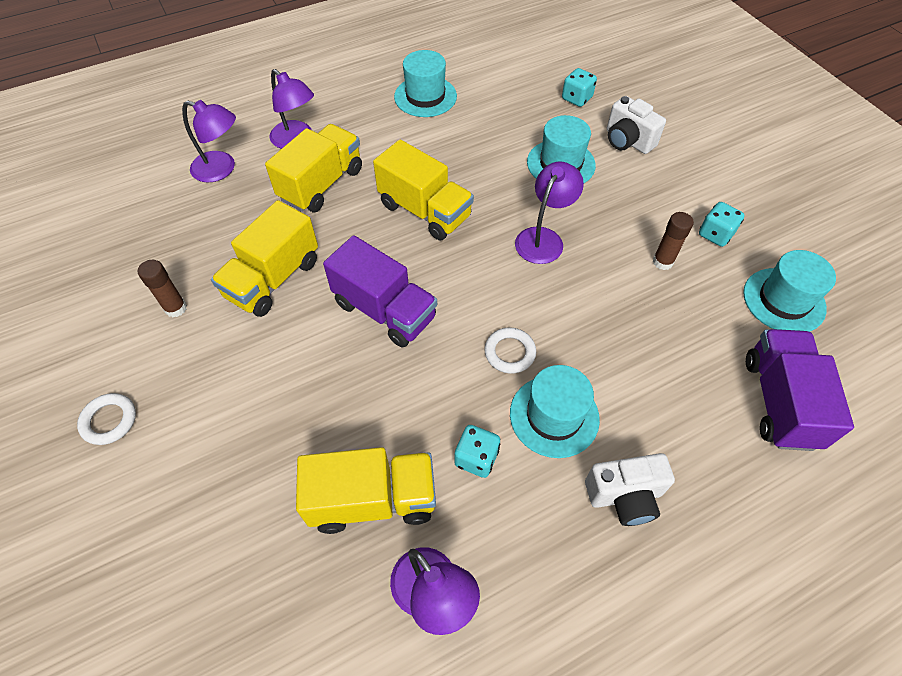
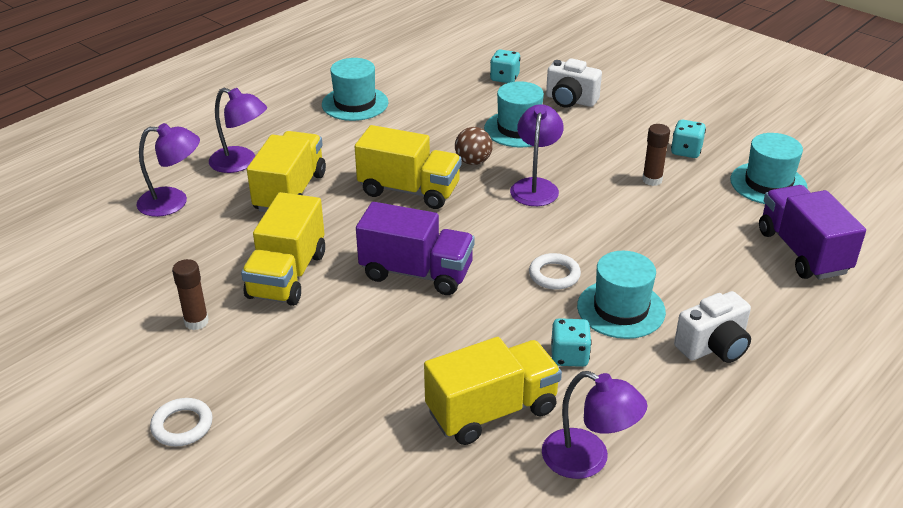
camera: 20 degrees left, 20 degrees down
none -> brown ball [455,127,493,165]

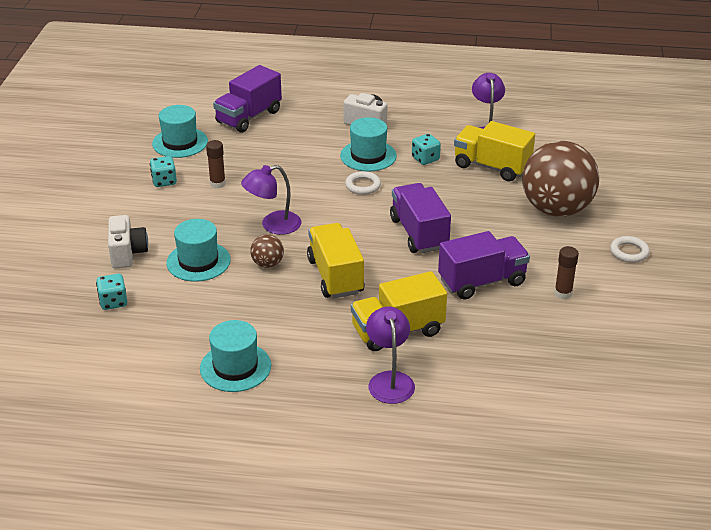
camera: 125 degrees left, 0 degrees up
purple lamp [136,123,200,217] -> none
yellow truck [241,192,325,306] -> purple truck [438,231,530,300]
none -> brown ball [522,141,599,217]

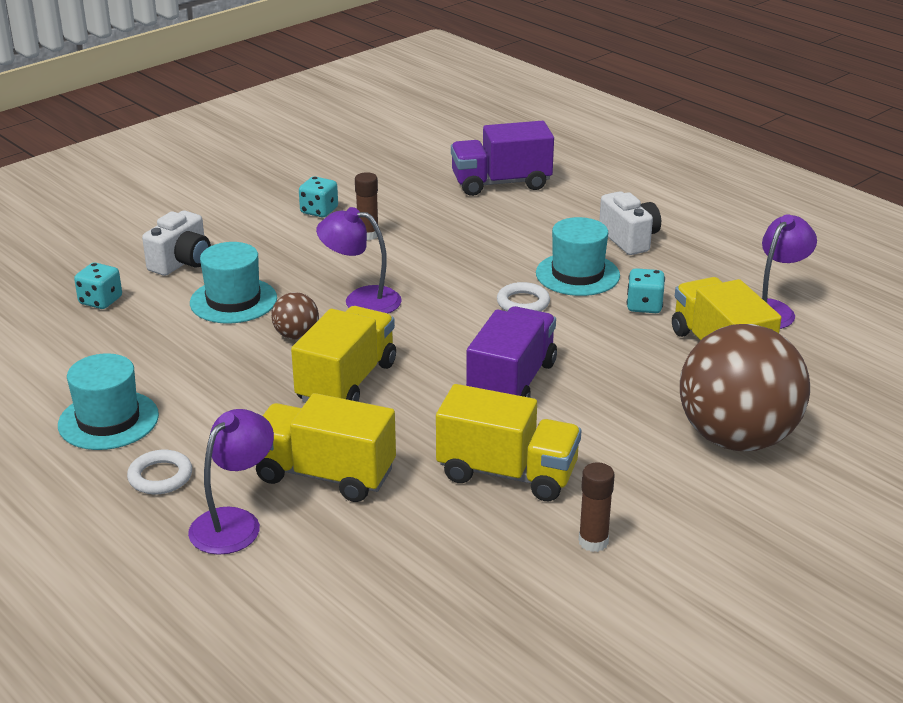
camera: 40 degrees right, 5 degrees down
turquoise hat [152,105,208,158] -> none
purple truck [438,231,530,300] -> yellow truck [436,384,581,501]
white ring [610,236,650,263] -> white ring moved to [127,450,192,494]

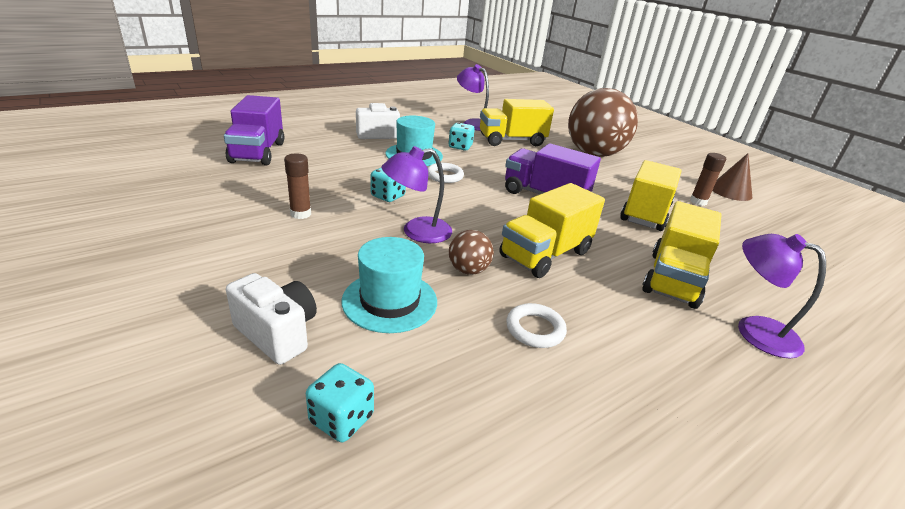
camera: 85 degrees left, 0 degrees up
turquoise hat [58,353,159,450] -> none
white ring [127,450,192,494] -> white ring moved to [506,303,567,348]
yellow truck [291,306,396,403] -> yellow truck turned 75 degrees counterclockwise [499,183,605,278]
turquoise dice [299,176,338,217] -> turquoise dice moved to [371,168,406,202]
purple lamp [316,207,402,313] -> purple lamp turned 45 degrees clockwise [381,146,452,243]
none -> brown cone [712,153,752,201]

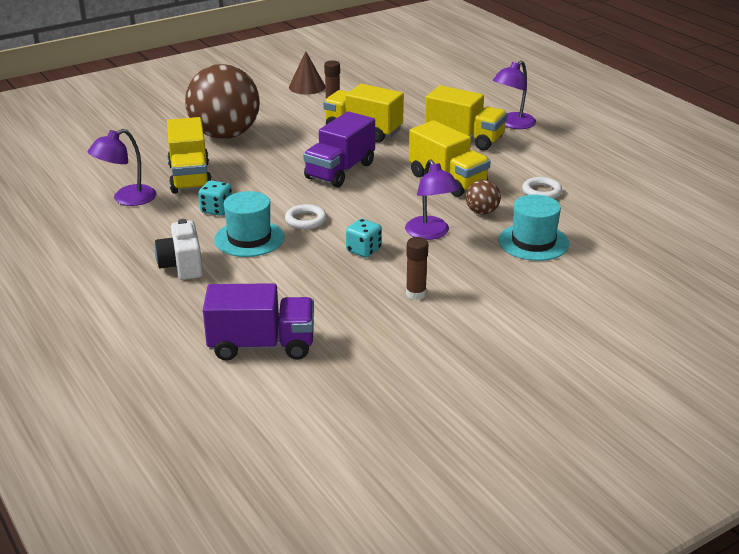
camera: 85 degrees left, 0 degrees up
white camera [226,273,317,365] -> none
turquoise dice [306,363,374,442] -> none

